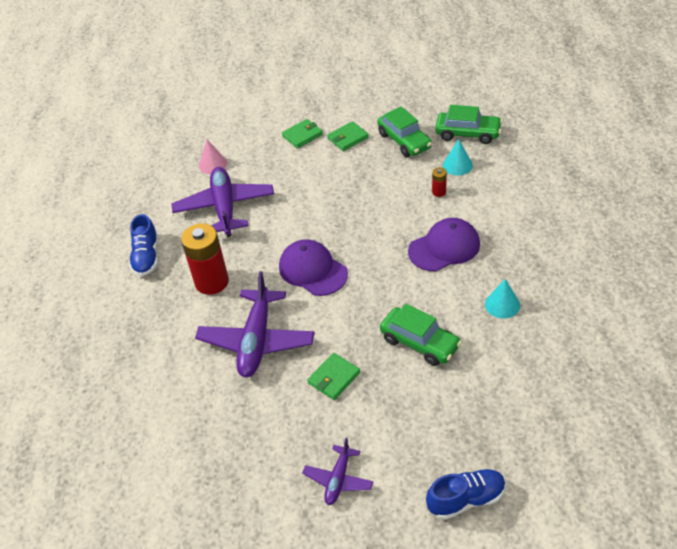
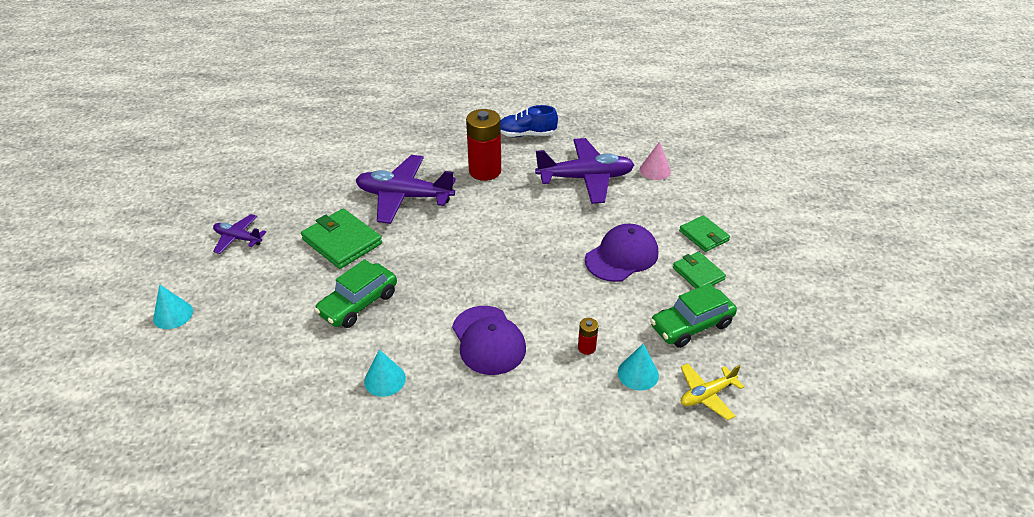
camera: 90 degrees right, 5 degrees down
purple cap [279,239,348,296] -> purple cap moved to [585,224,658,282]
green wallet [307,353,360,400] -> green wallet [301,208,382,269], size x1.62
blue shoe [426,469,506,520] -> turquoise cone [153,285,193,329]
green car [435,105,502,144] -> yellow plane [681,363,744,420]

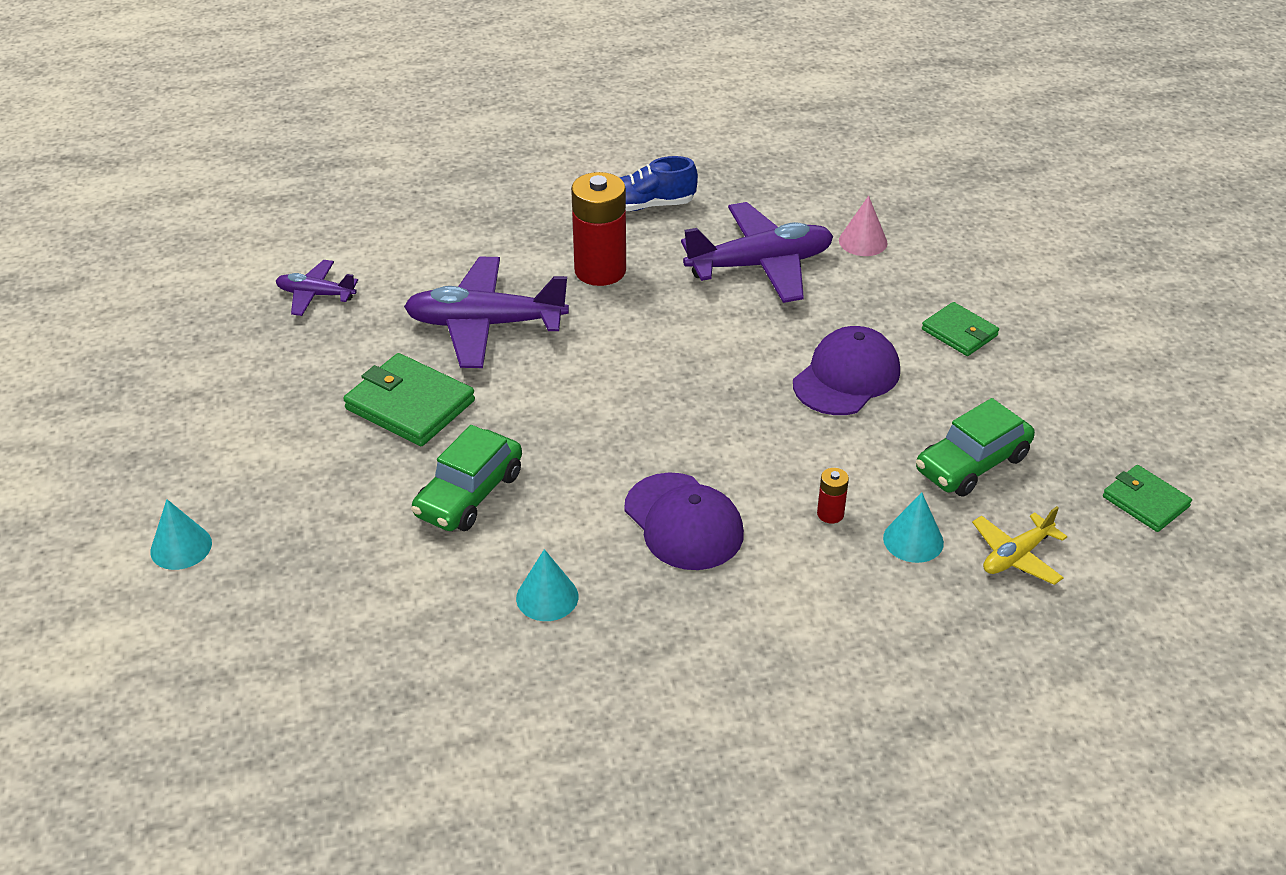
camera: 10 degrees left, 0 degrees up
purple plane [213,214,266,254] -> purple plane moved to [276,260,358,316]
green wallet [673,252,726,289] -> green wallet moved to [1103,465,1192,532]

